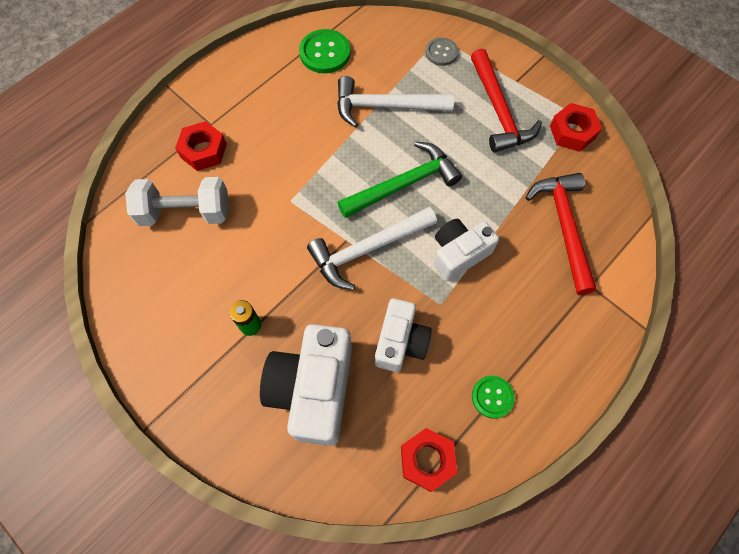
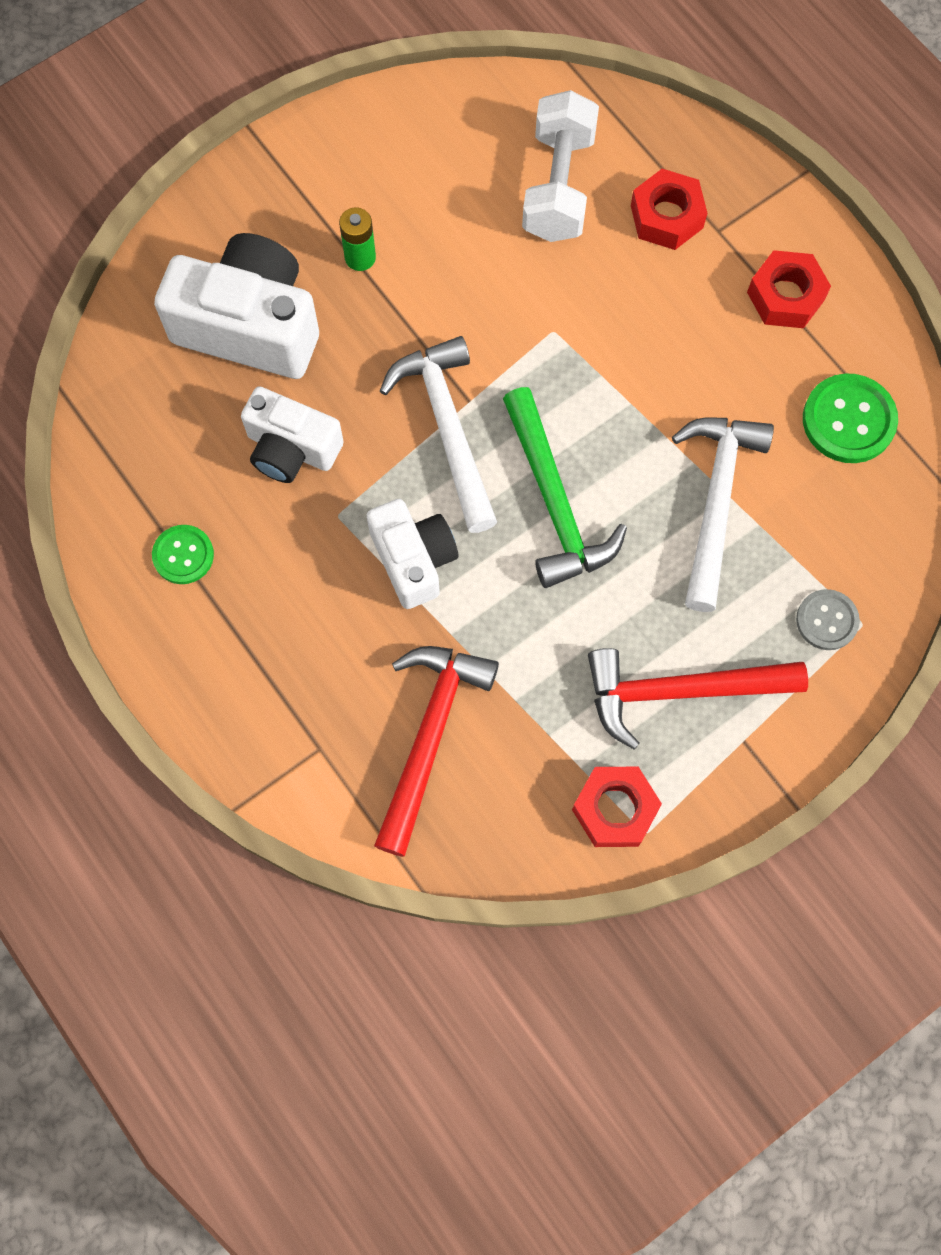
camera: 100 degrees right, 5 degrees up
red nut [401,428,457,492] -> red nut moved to [747,250,831,328]
red hammer [526,173,597,295] -> red hammer turned 75 degrees counterclockwise [374,646,499,857]

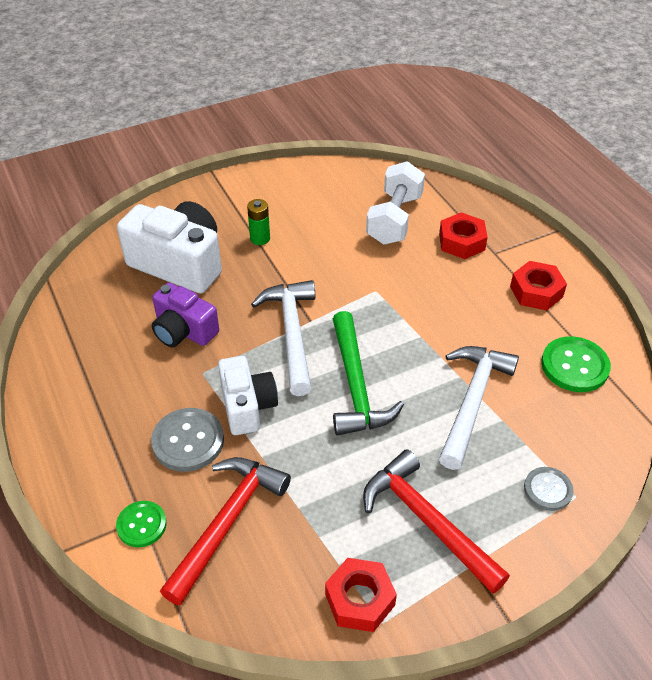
camera: 10 degrees right, 25 degrees down
green button [152,525,214,584] -> green button moved to [116,501,167,547]
white camera [241,387,344,483] -> purple camera [152,283,219,347]
red hammer [588,648,808,749] -> red hammer turned 45 degrees clockwise [363,449,510,594]
none -> grey button [151,408,224,472]

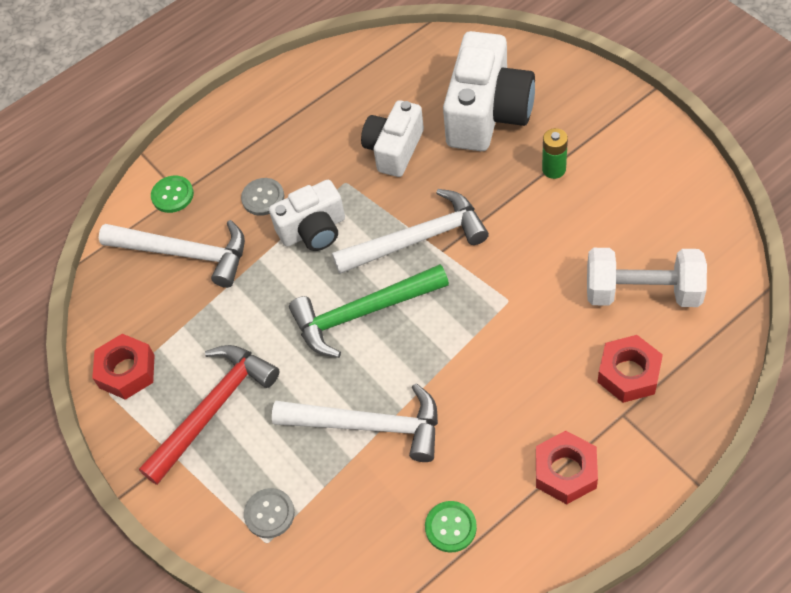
camera: 85 degrees right, 10 degrees up
grey button [151,408,224,472] -> grey button [241,178,284,216], size x0.64
purple camera [152,283,219,347] -> white camera [361,100,424,177]
red hammer [160,457,291,606] -> white hammer [99,220,245,288]
green button [541,336,611,392] -> green button [425,501,477,553], size x0.64

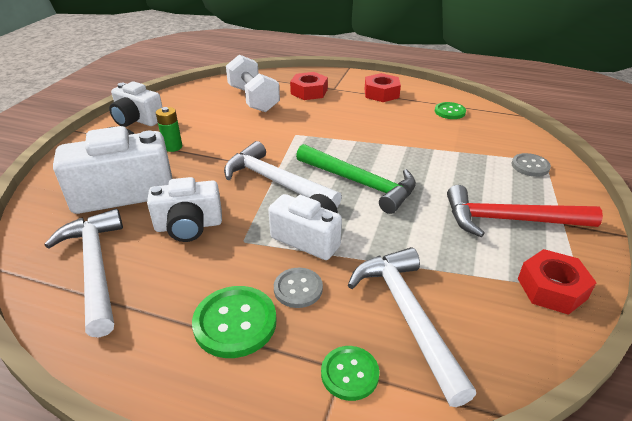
camera: 130 degrees left, 20 degrees down
white hammer [272,383,438,462] -> white hammer moved to [45,209,123,338]
none -> white camera [109,81,163,127]
none -> green button [192,286,277,358]

